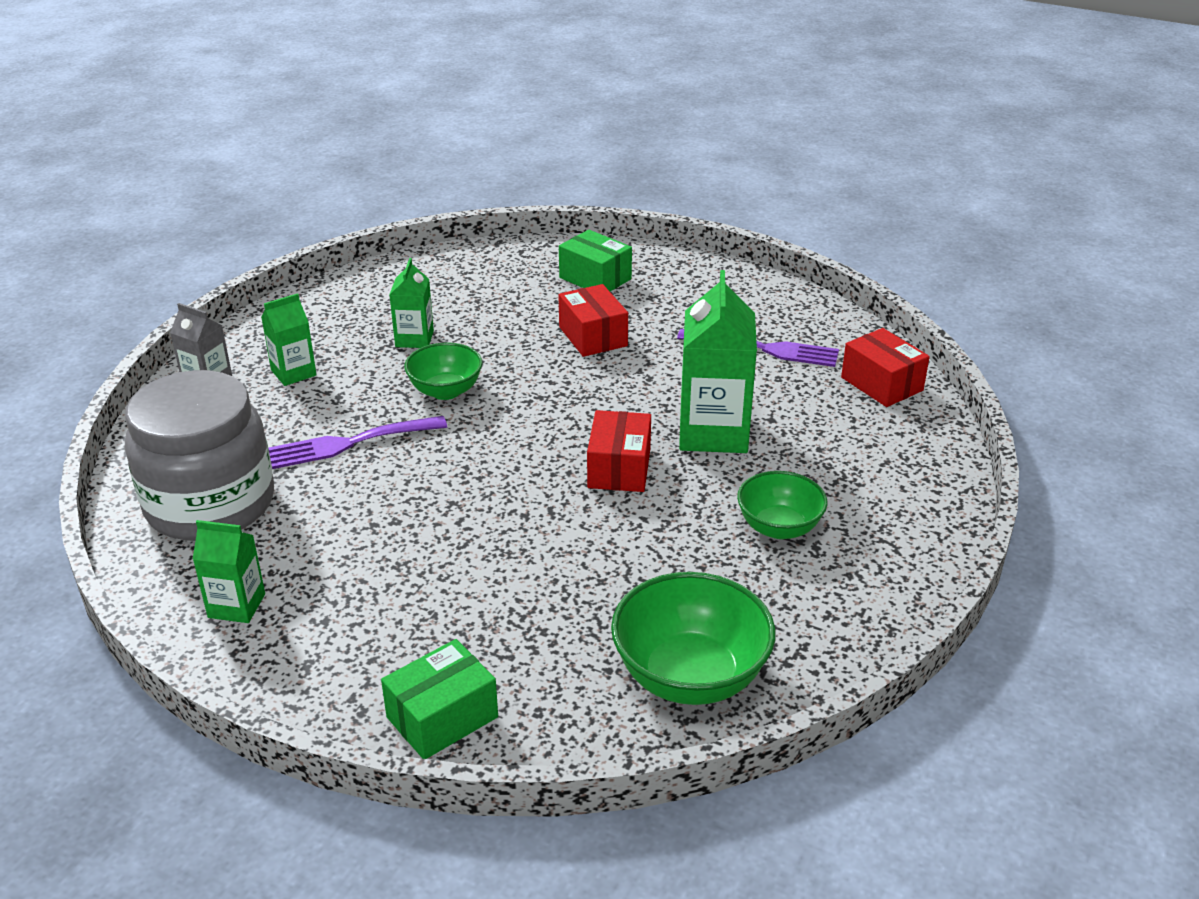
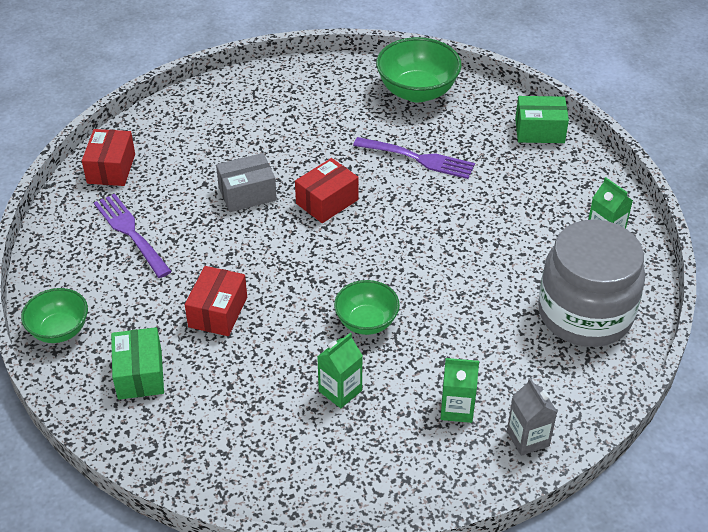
camera: 140 degrees left, 10 degrees up
purple fork [268,416,447,469] -> purple fork moved to [353,137,475,179]
green carton [679,270,757,453] -> grey box [216,153,277,212]
green bowl [737,471,827,539] -> green bowl moved to [21,288,88,343]

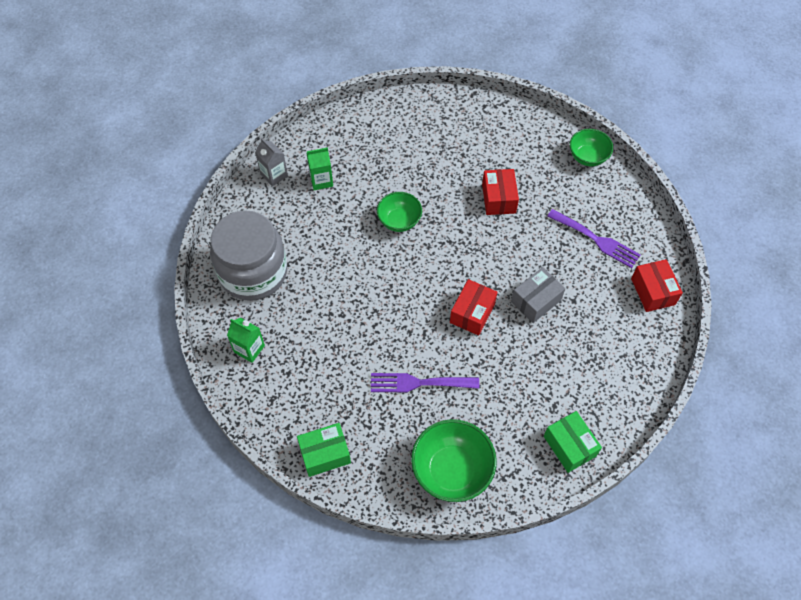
camera: 160 degrees right, 15 degrees up
green box [111,327,164,400] -> green box moved to [544,411,602,473]
green carton [317,333,363,408] -> none

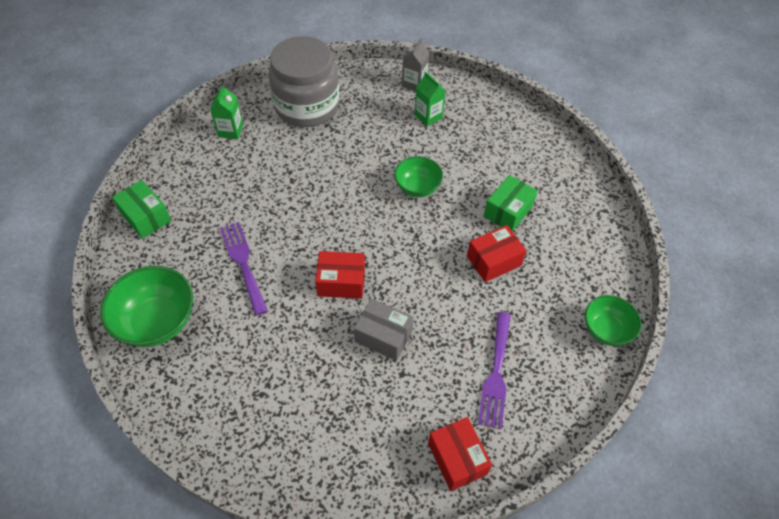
camera: 65 degrees right, 5 degrees down
green box [544,411,602,473] -> green box moved to [484,175,538,232]
red box [631,259,683,312] -> red box turned 75 degrees counterclockwise [428,417,492,491]

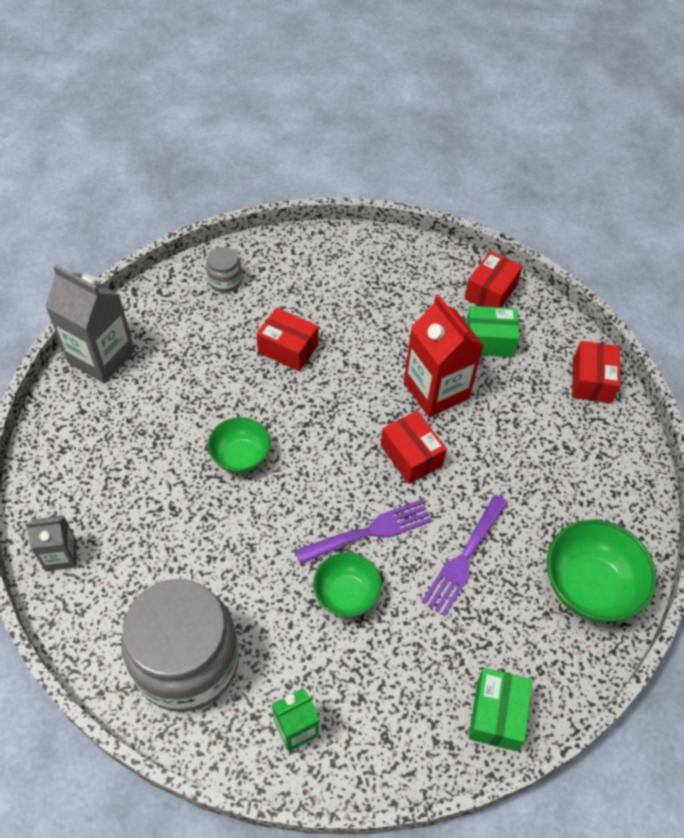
camera: 125 degrees left, 0 degrees up
grey box [354,298,414,361] -> red carton [404,294,484,417]
green carton [415,72,446,126] -> none
purple fork [478,312,511,429] -> purple fork moved to [295,499,433,564]
green box [484,175,538,232] -> green box moved to [466,306,520,357]
green bowl [585,295,642,346] -> green bowl moved to [313,552,382,617]
none -> grey carton [45,265,135,383]
none -> grey jar [206,247,242,292]
none -> red box [572,341,620,403]

